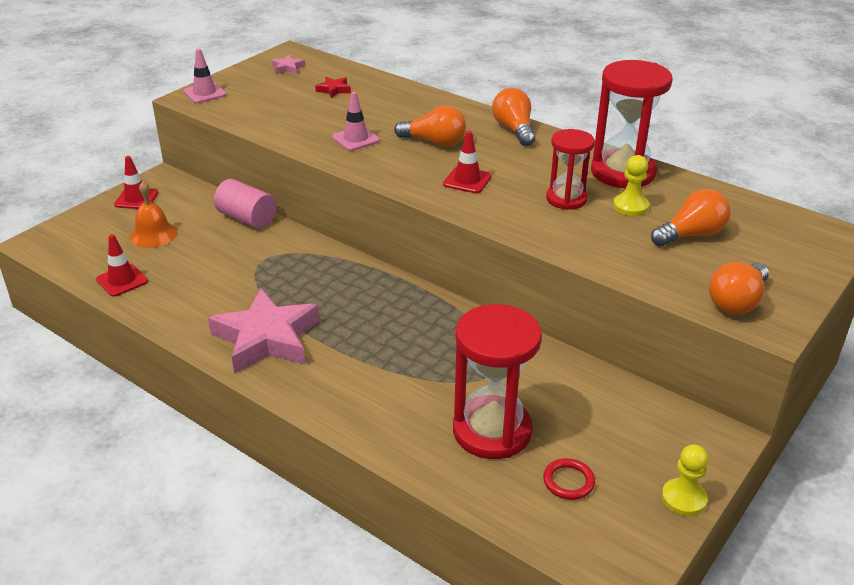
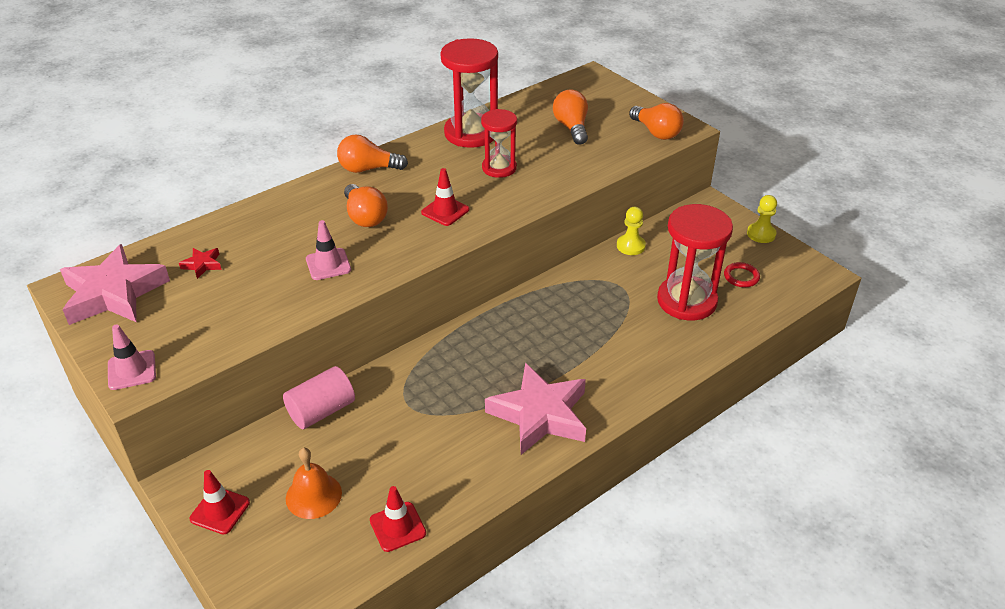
camera: 75 degrees left, 5 degrees up
pink star [271,55,305,74] -> pink star [60,244,170,325], size x2.44
orange light bulb [394,106,466,147] -> orange light bulb turned 120 degrees clockwise [344,184,388,227]
yellow pawn [613,155,649,216] -> yellow pawn moved to [617,207,646,255]

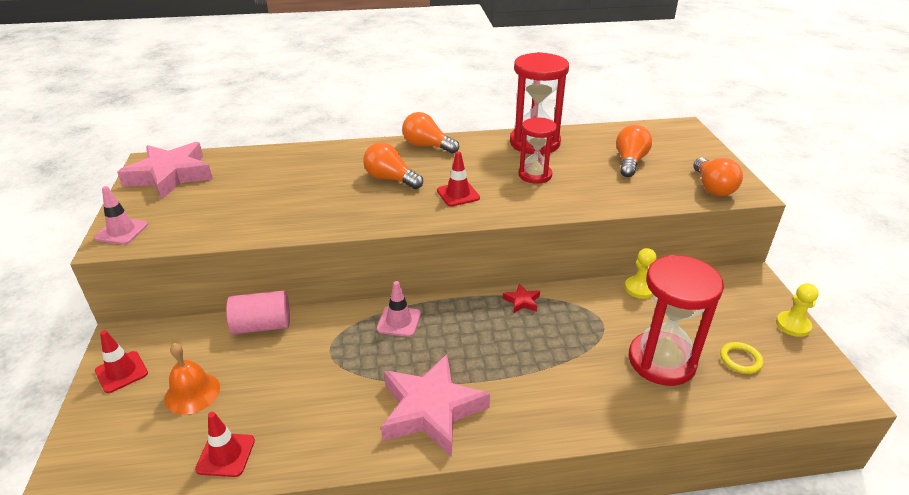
camera: 30 degrees right, 5 degrees down
red star [179,248,222,279] -> red star moved to [503,283,540,313]
pink traffic cone [306,220,351,280] -> pink traffic cone moved to [377,281,421,337]
orange light bulb [344,184,388,227] -> orange light bulb turned 120 degrees clockwise [363,142,423,189]
red ring [724,262,760,287] -> yellow ring [720,342,764,374]

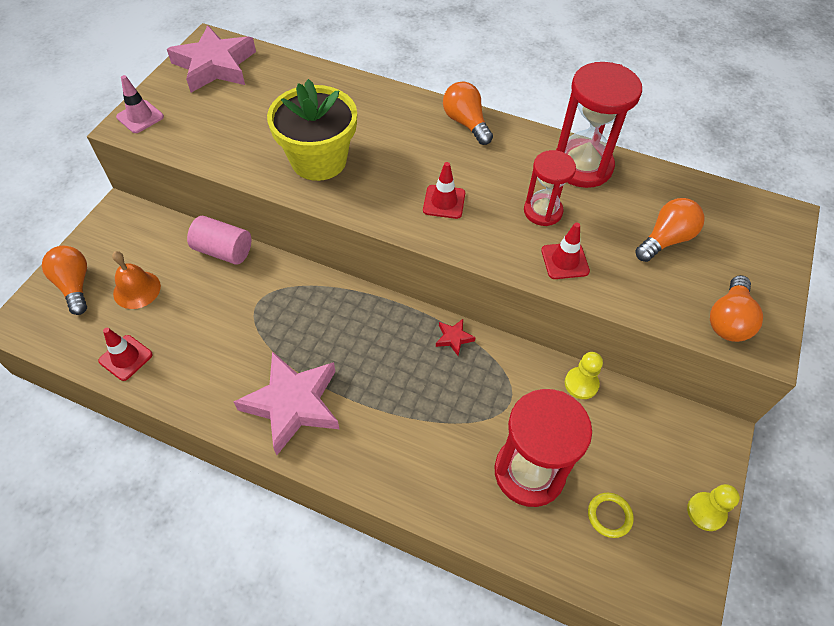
camera: 30 degrees right, 20 degrees up
red traffic cone [95,330,148,393] -> red traffic cone moved to [541,223,590,279]
orange light bulb [363,142,423,189] -> orange light bulb moved to [42,246,87,315]
pink traffic cone [377,281,421,337] -> none
none -> yellow flower pot [267,79,357,181]

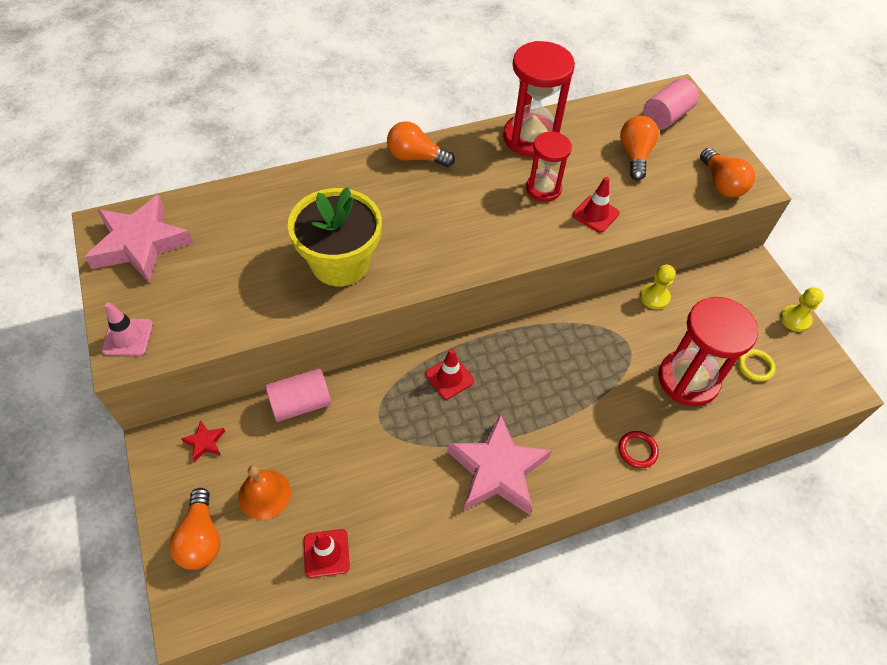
camera: 45 degrees left, 0 degrees up
orange light bulb [42,246,87,315] -> orange light bulb turned 120 degrees counterclockwise [169,488,220,570]
red traffic cone [423,162,465,219] -> red traffic cone moved to [426,349,474,399]
red star [436,319,476,356] -> red star moved to [181,420,225,462]
none -> red ring [619,431,659,468]
none -> pink cylinder [643,78,699,130]

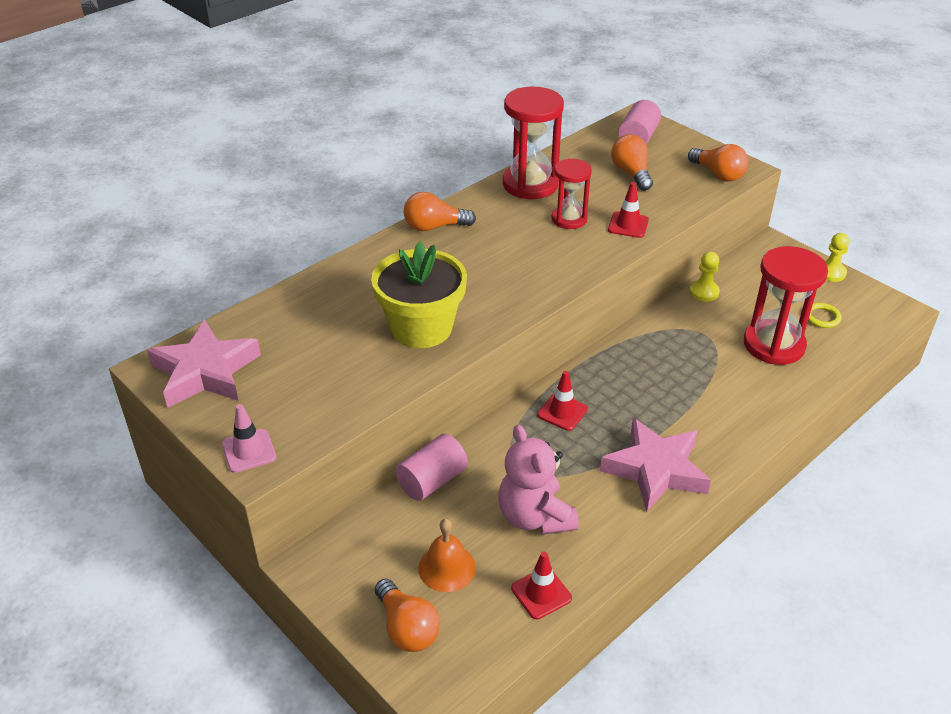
camera: 20 degrees left, 15 degrees down
red star [181,420,225,462] -> none
red ring [619,431,659,468] -> none
none -> pink teddy bear [499,425,579,535]

